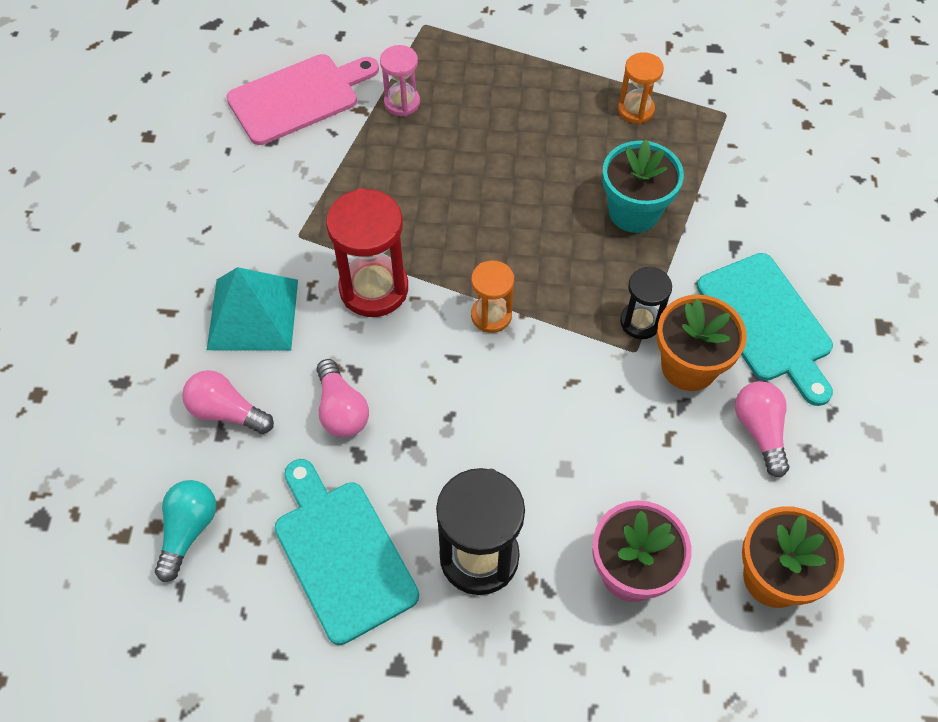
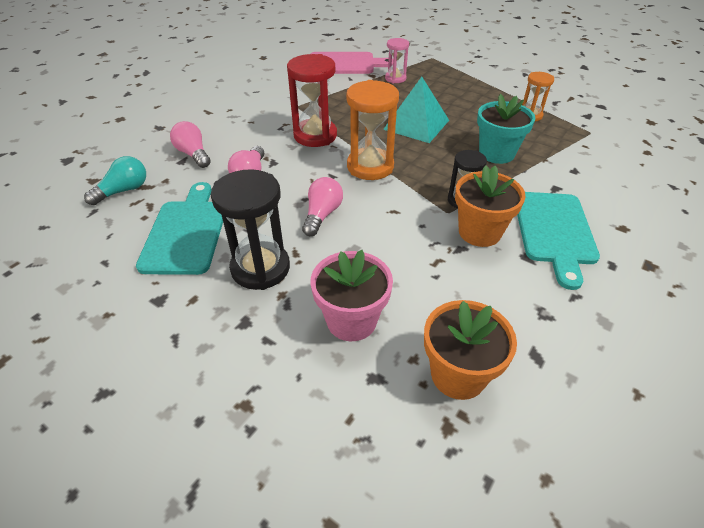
camera: 30 degrees right, 15 degrees down
turquoise pyramid [207,267,298,351] -> turquoise pyramid moved to [383,77,449,143]
orange hourglass [471,261,514,333] -> orange hourglass [346,80,399,180], size x1.72
pink light bulb [735,381,790,478] -> pink light bulb moved to [302,177,343,236]

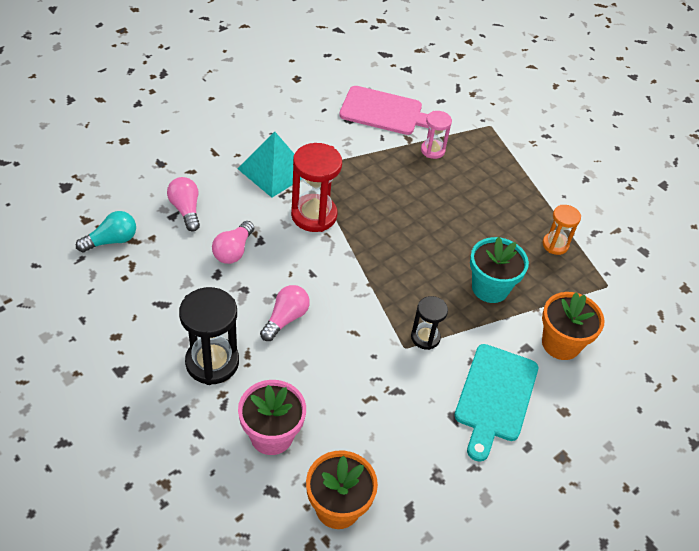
camera: 10 degrees right, 5 degrees up
turquoise cutting board [136,182,223,275] -> none
orange hourglass [346,80,399,180] -> none
turquoise pyramid [383,77,449,143] -> turquoise pyramid moved to [237,132,302,198]
orange flower pot [455,165,525,247] -> orange flower pot moved to [542,292,604,360]

